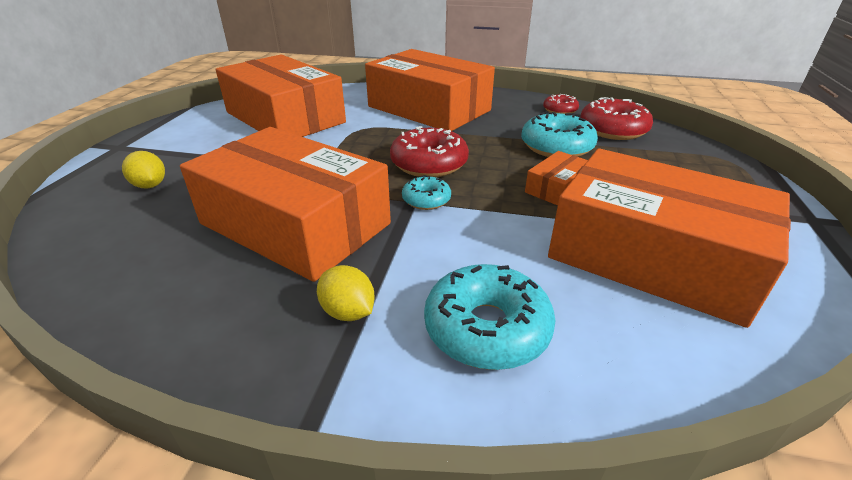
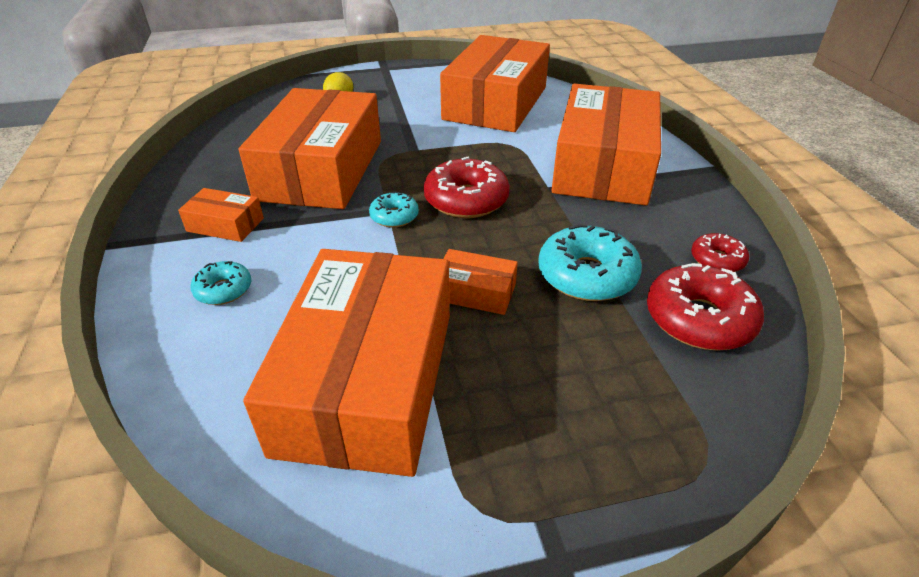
camera: 65 degrees right, 5 degrees up
yellow lemon [317,265,375,321] -> orange box [178,188,264,242]
turquoise donut [424,264,555,370] -> turquoise donut [191,261,251,305], size x0.56

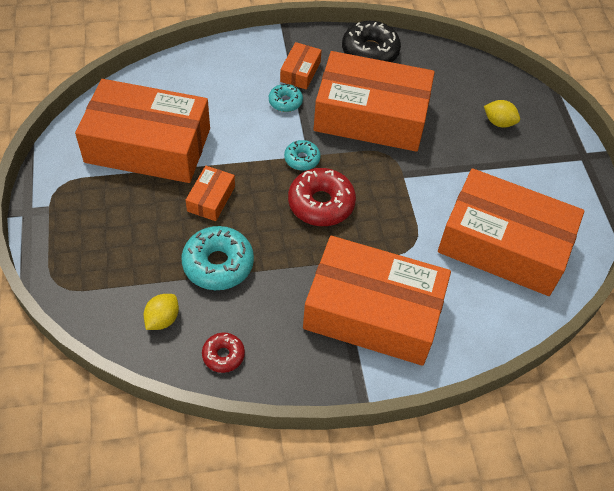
camera: 90 degrees right, 15 degrees up
turquoise donut [191,261,251,305] -> turquoise donut moved to [269,84,303,112]
red donut [647,263,764,351] -> yellow lemon [144,294,179,330]
none -> black donut [342,21,401,62]

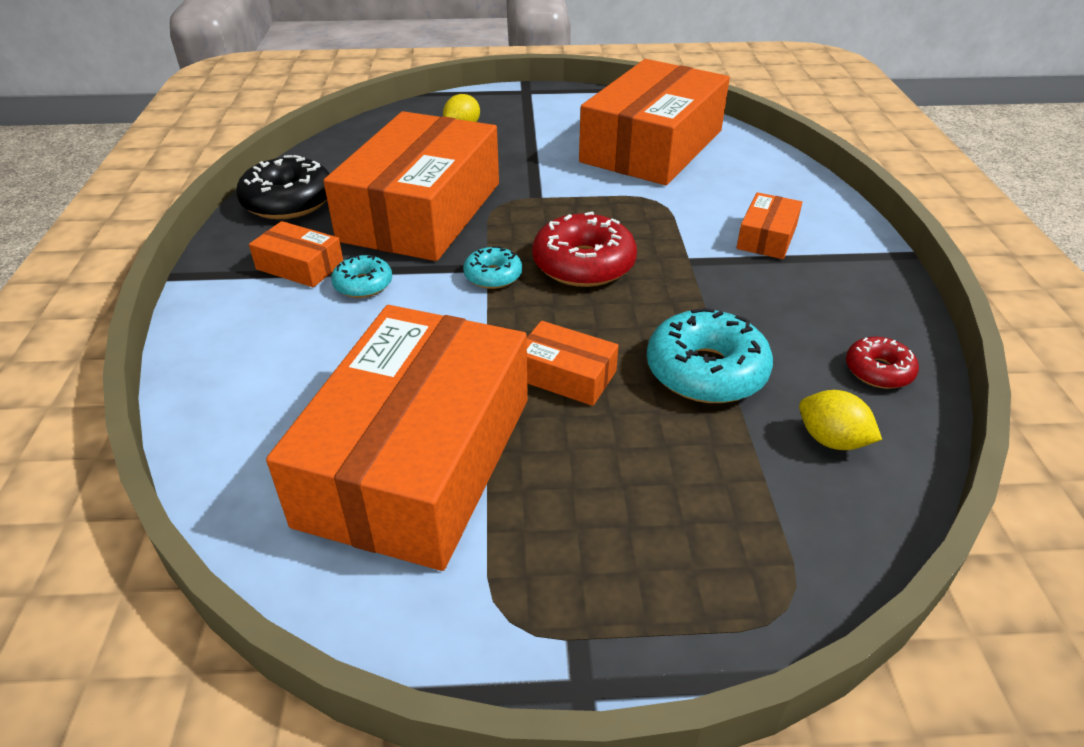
camera: 80 degrees left, 15 degrees down
orange box [303,236,451,366] -> orange box [736,192,802,259], size x0.42

